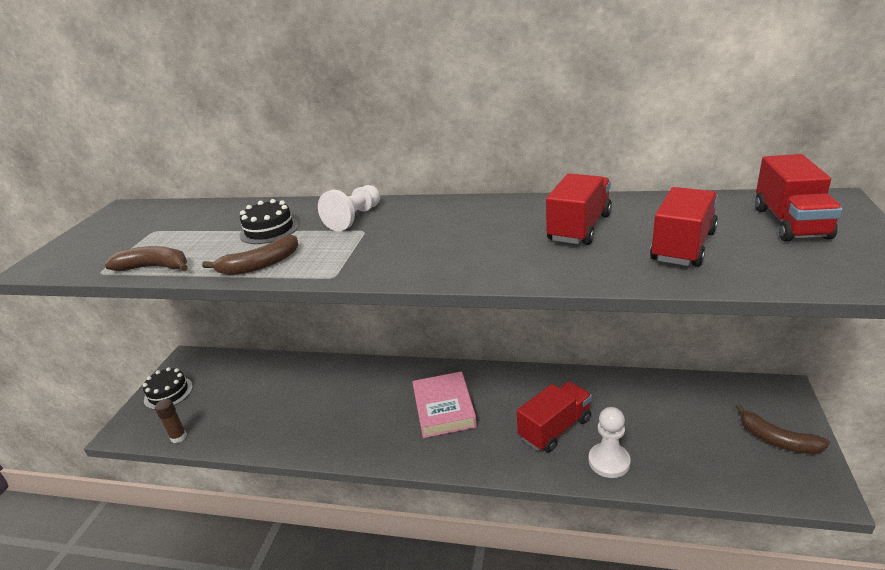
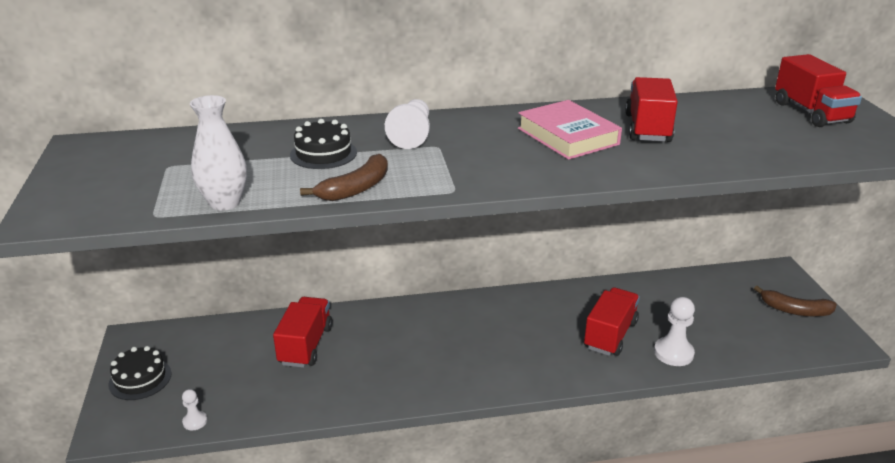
camera: 25 degrees left, 0 degrees up
brown banana [104,246,188,271] -> white vase [190,95,247,211]
brown glue stick [155,399,187,443] -> white pawn [182,389,207,430]
pink book [412,371,477,438] -> pink book moved to [518,100,622,160]
red truck [650,187,718,267] -> red truck moved to [273,297,333,368]

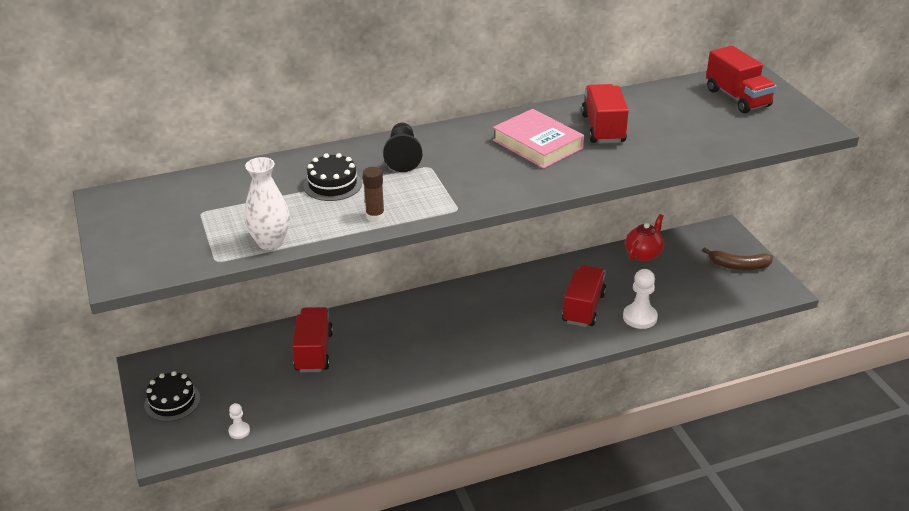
camera: 10 degrees left, 5 degrees up
brown banana [300,154,388,201] -> brown glue stick [363,167,385,222]
white pawn [385,99,430,149] -> black pawn [383,122,422,172]
none -> red teapot [625,214,664,261]

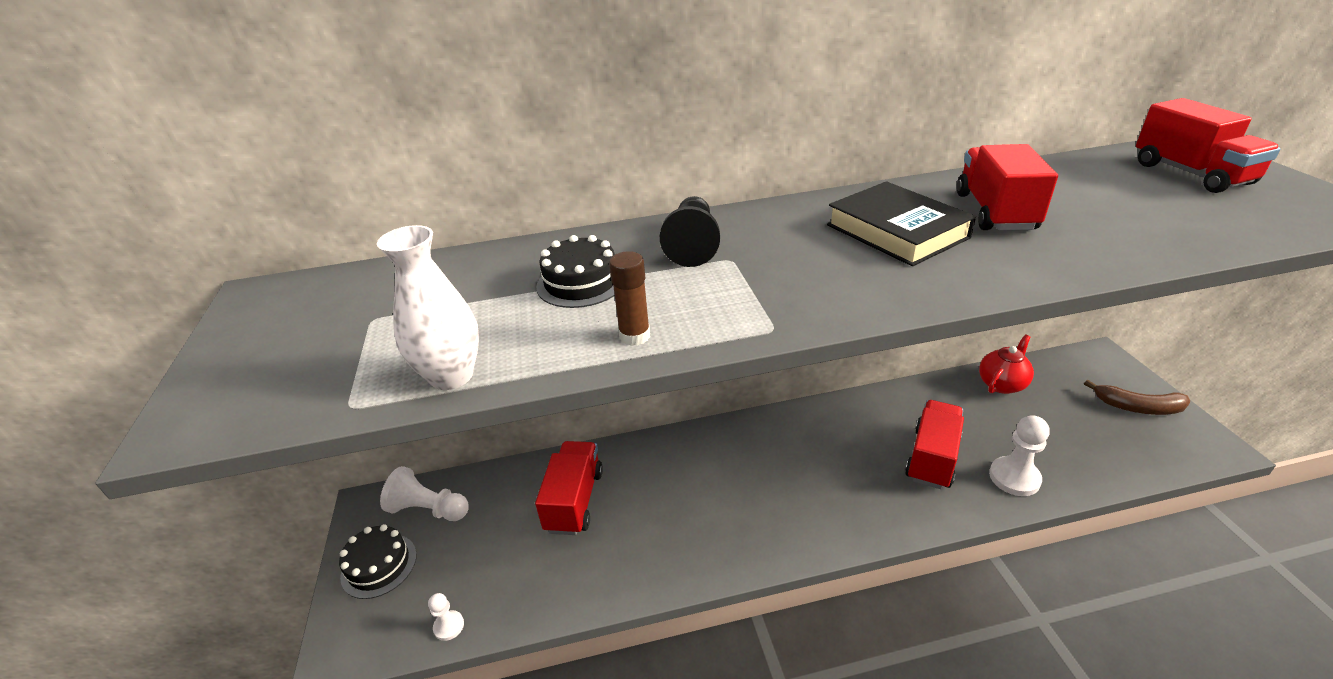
camera: 10 degrees right, 0 degrees up
pink book [493,109,584,169] -> black book [827,181,976,266]
none -> white pawn [380,466,469,521]

